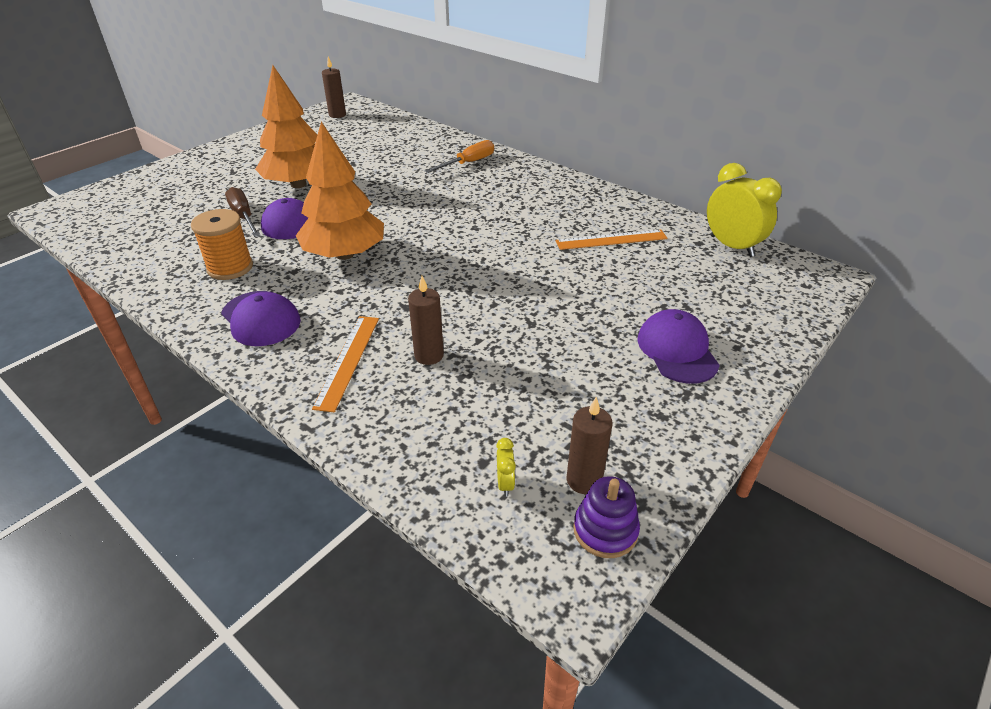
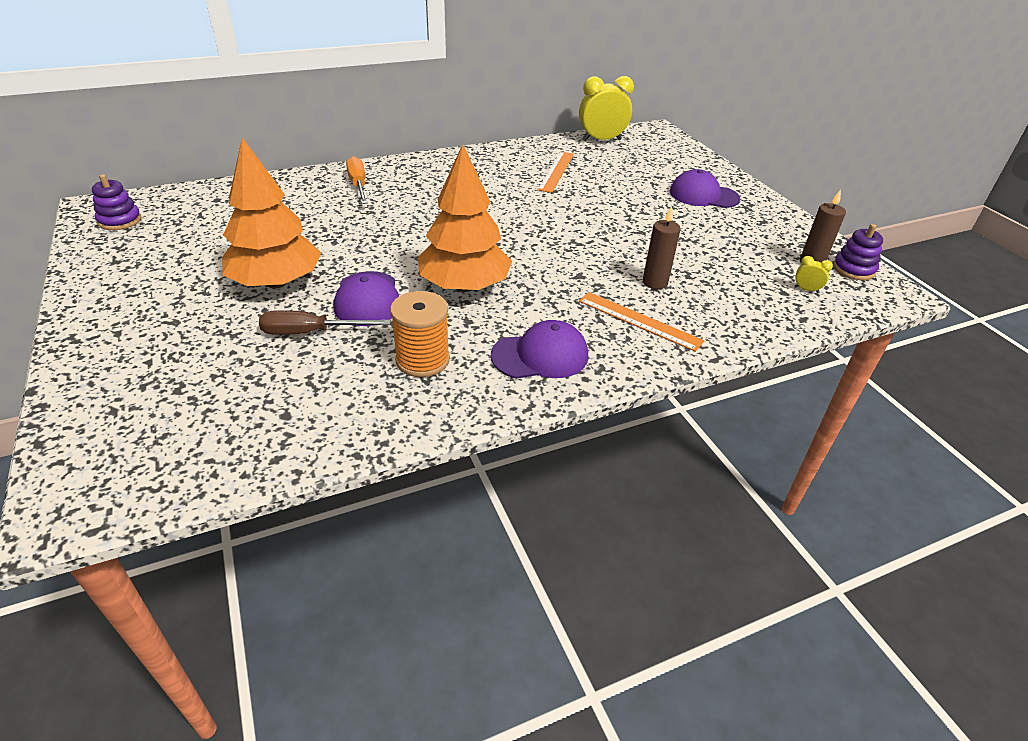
camera: 65 degrees left, 0 degrees up
brown candle [322,57,346,118] -> purple stacking toy [92,174,141,230]

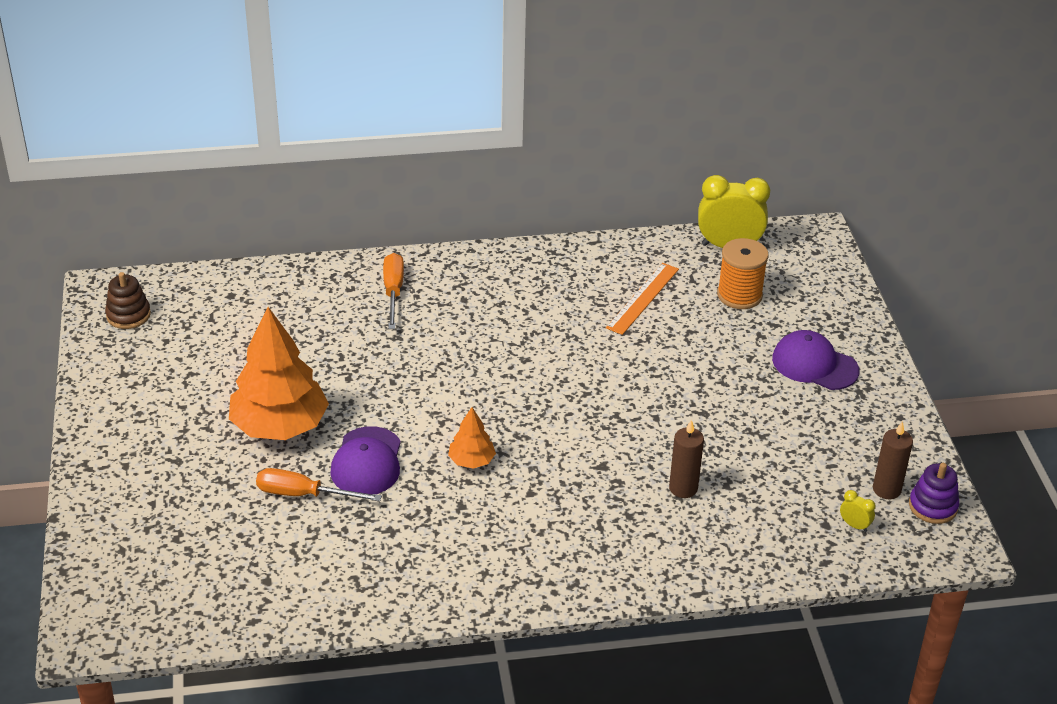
camera: 15 degrees right, 0 degrees up
purple stacking toy [92,174,141,230] -> brown stacking toy [105,272,151,329]
brown screwdriver [259,310,391,335] -> orange screwdriver [256,468,382,501]
orange spool [390,291,450,377] -> orange spool moved to [717,238,769,309]
orange tree [418,144,512,292] -> orange tree [448,407,496,469], size x0.47
purple cap [491,320,588,379] -> none
orange ruler [579,292,704,352] -> none

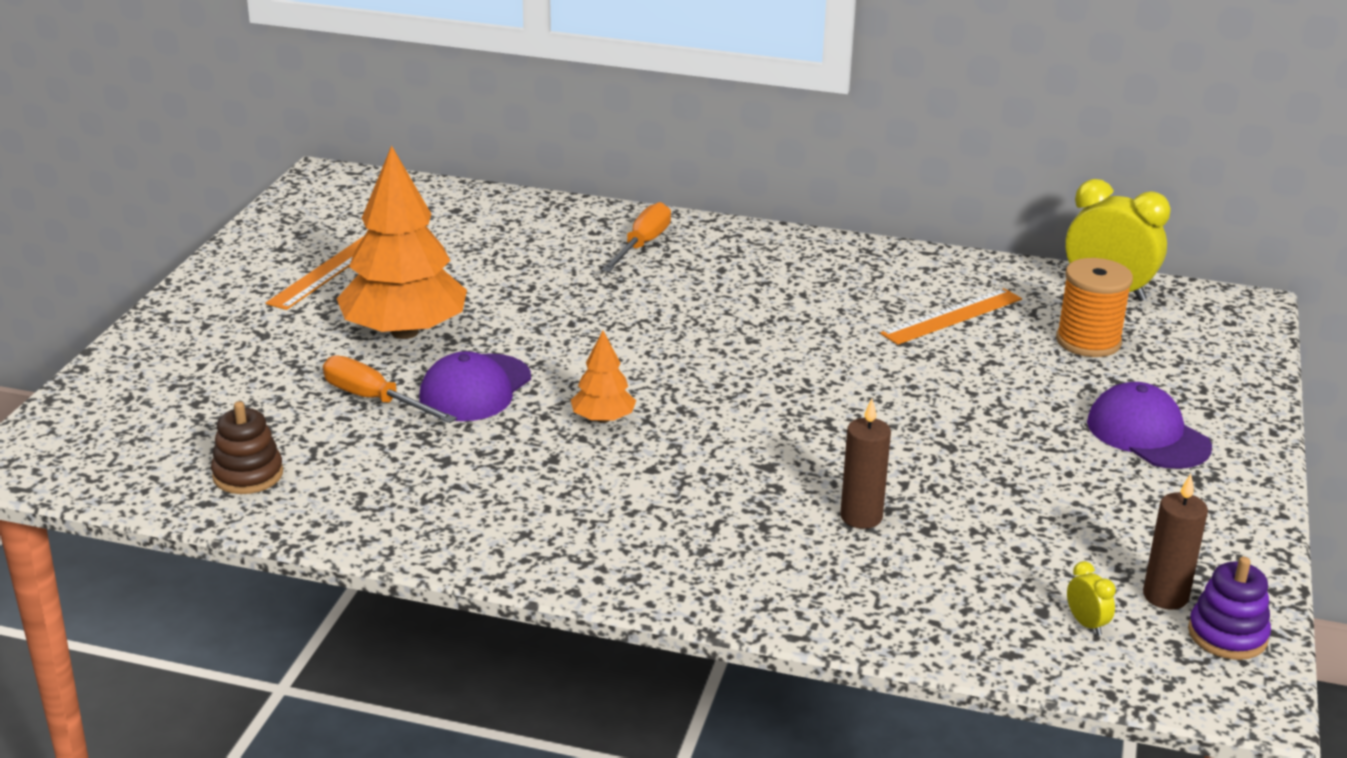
camera: 25 degrees right, 10 degrees down
brown stacking toy [105,272,151,329] -> brown stacking toy moved to [211,401,283,494]
none -> orange ruler [265,237,363,310]

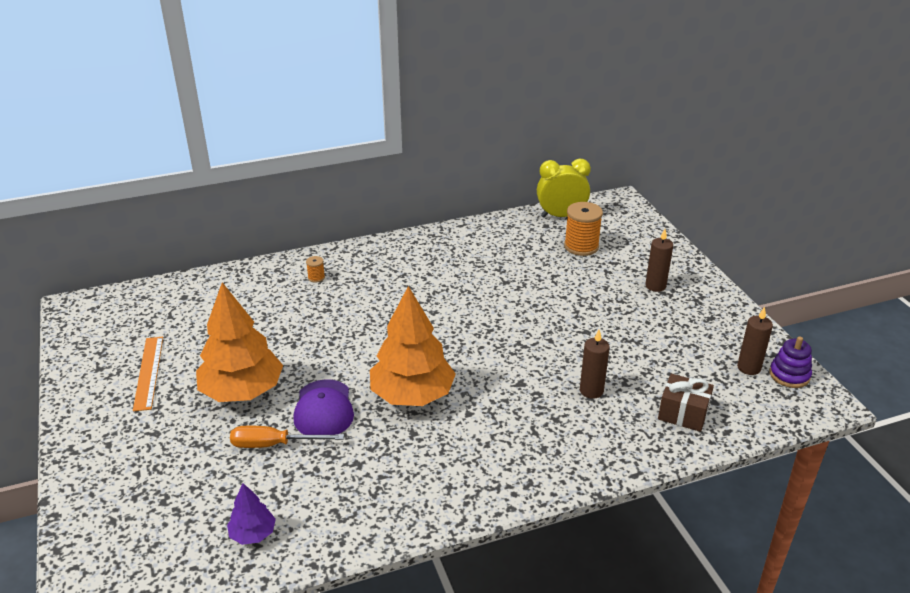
camera: 35 degrees left, 5 degrees up
brown stacking toy [211,401,283,494] -> purple tree [227,483,276,545]
orange tree [571,331,636,423] -> orange tree [370,286,456,406], size x2.12
orange screwdriver [602,202,671,272] -> orange spool [306,256,325,283]
orange ruler [880,288,1022,345] -> none
yellow clock [1067,561,1116,636] -> none
purple cap [1087,382,1212,469] -> brown candle [645,229,673,292]
none -> brown gift [658,373,714,432]

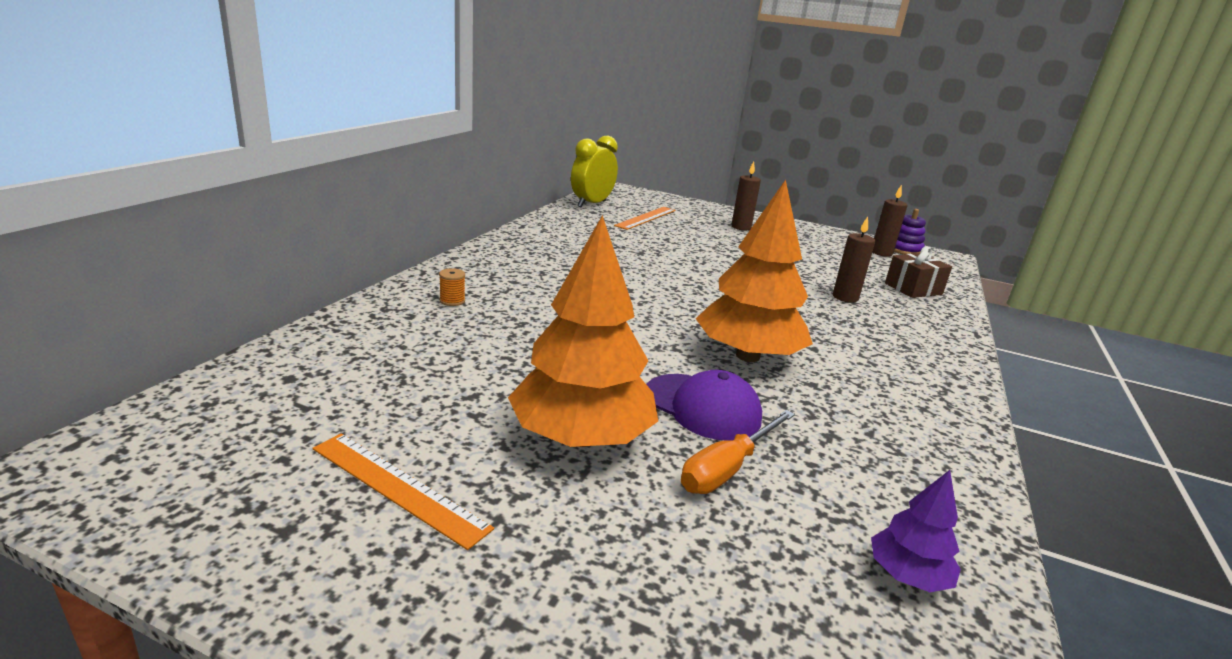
camera: 50 degrees left, 10 degrees down
orange spool [564,202,603,256] -> orange ruler [614,207,676,230]

